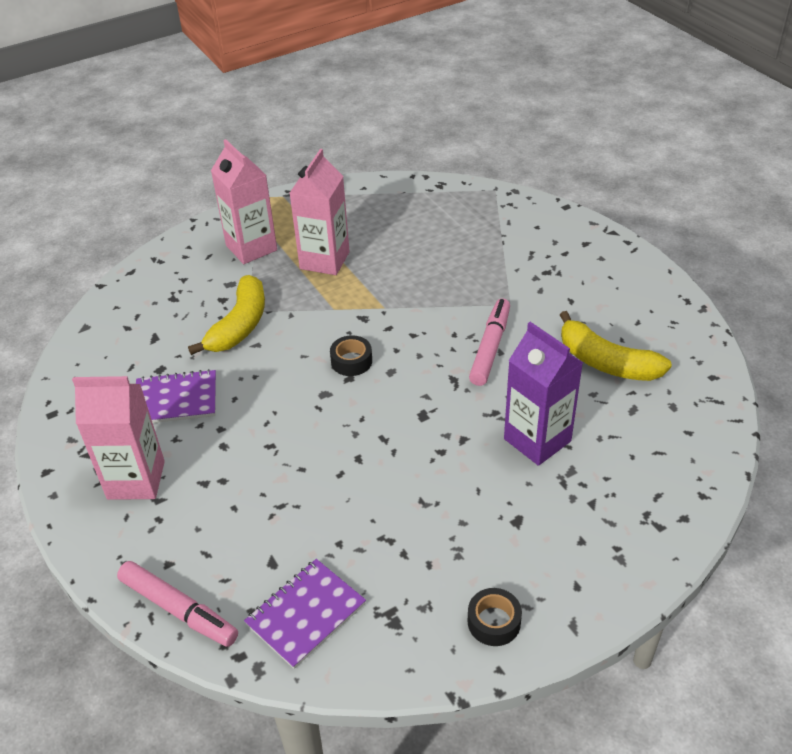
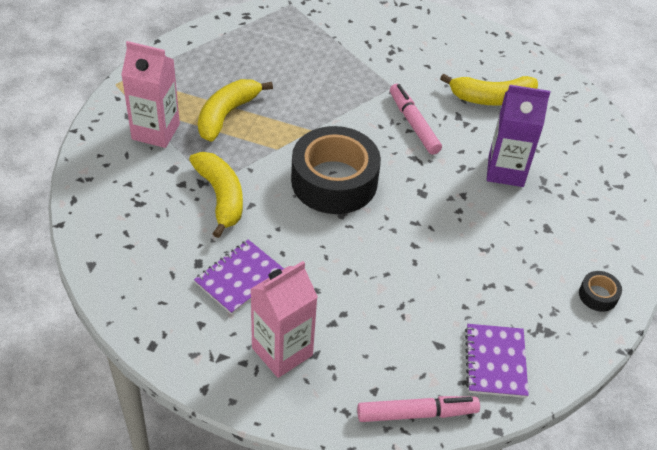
camera: 45 degrees left, 5 degrees up
pink carton [290,149,350,275] -> yellow banana [198,79,273,142]
black tape [330,335,372,376] -> black tape [291,126,381,214], size x2.43

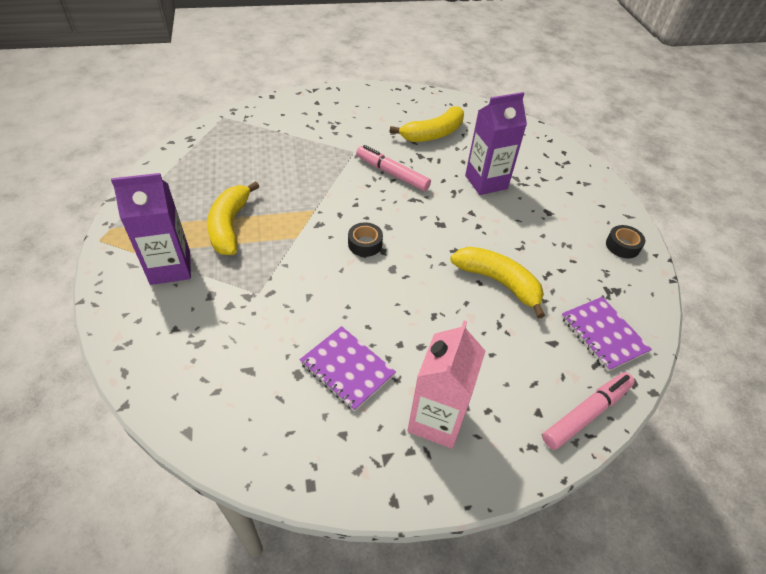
camera: 30 degrees left, 0 degrees up
pink carton [121,41,180,148] -> purple carton [111,173,191,285]
yellow banana [189,152,243,238] -> yellow banana moved to [450,247,545,318]
purple notebook [194,240,284,315] -> purple notebook turned 60 degrees counterclockwise [300,326,396,412]
black tape [291,126,381,214] -> black tape [348,222,383,257], size x0.41

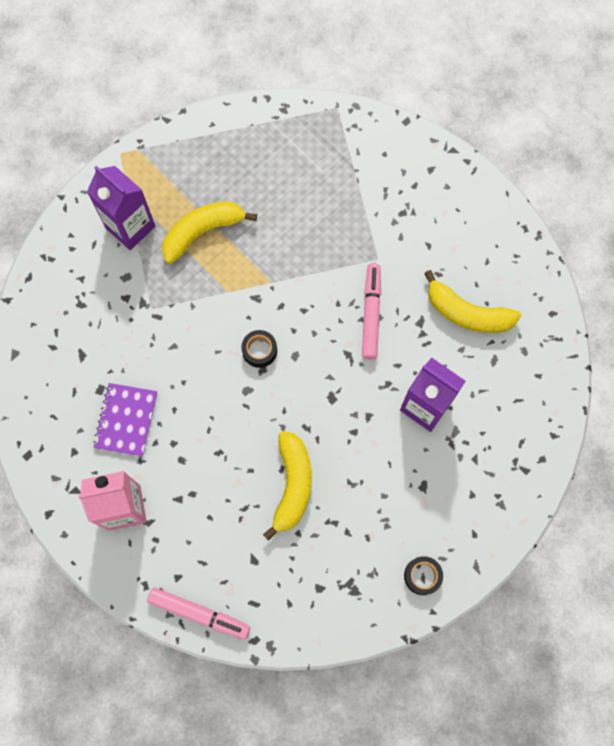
camera: 60 degrees right, 25 degrees up
purple notebook [561,297,652,371] -> none

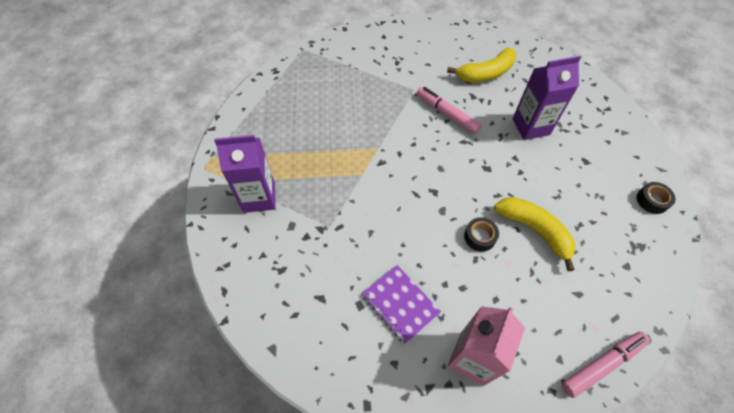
camera: 50 degrees left, 15 degrees down
yellow banana [162,201,257,264] -> none
black tape [242,330,277,368] -> black tape moved to [464,217,499,252]

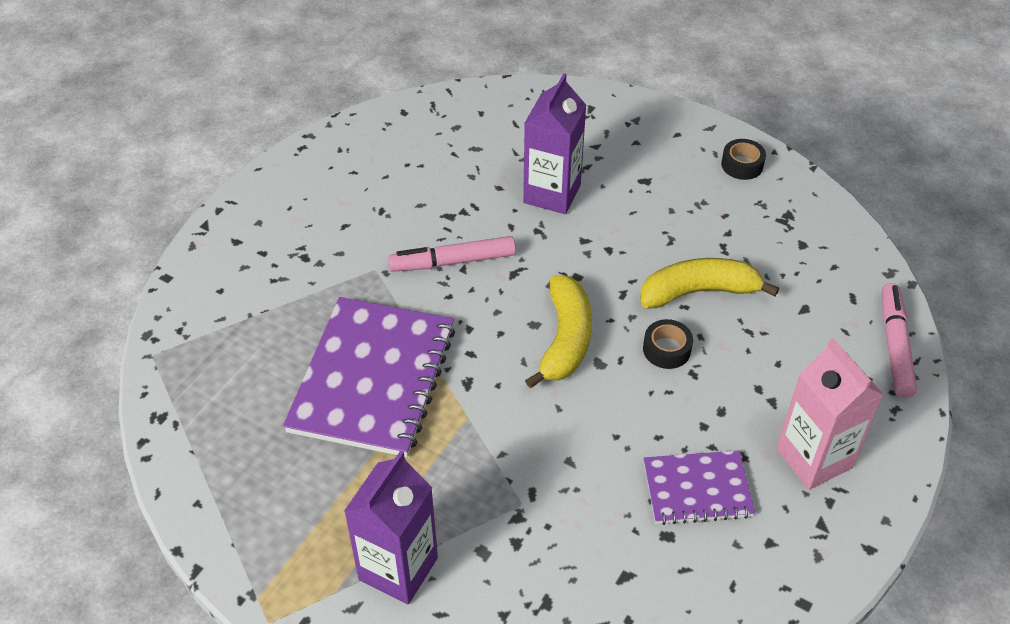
camera: 55 degrees left, 10 degrees down
yellow banana [447,48,516,82] -> yellow banana moved to [525,275,592,389]
none -> purple notebook [283,297,455,457]

